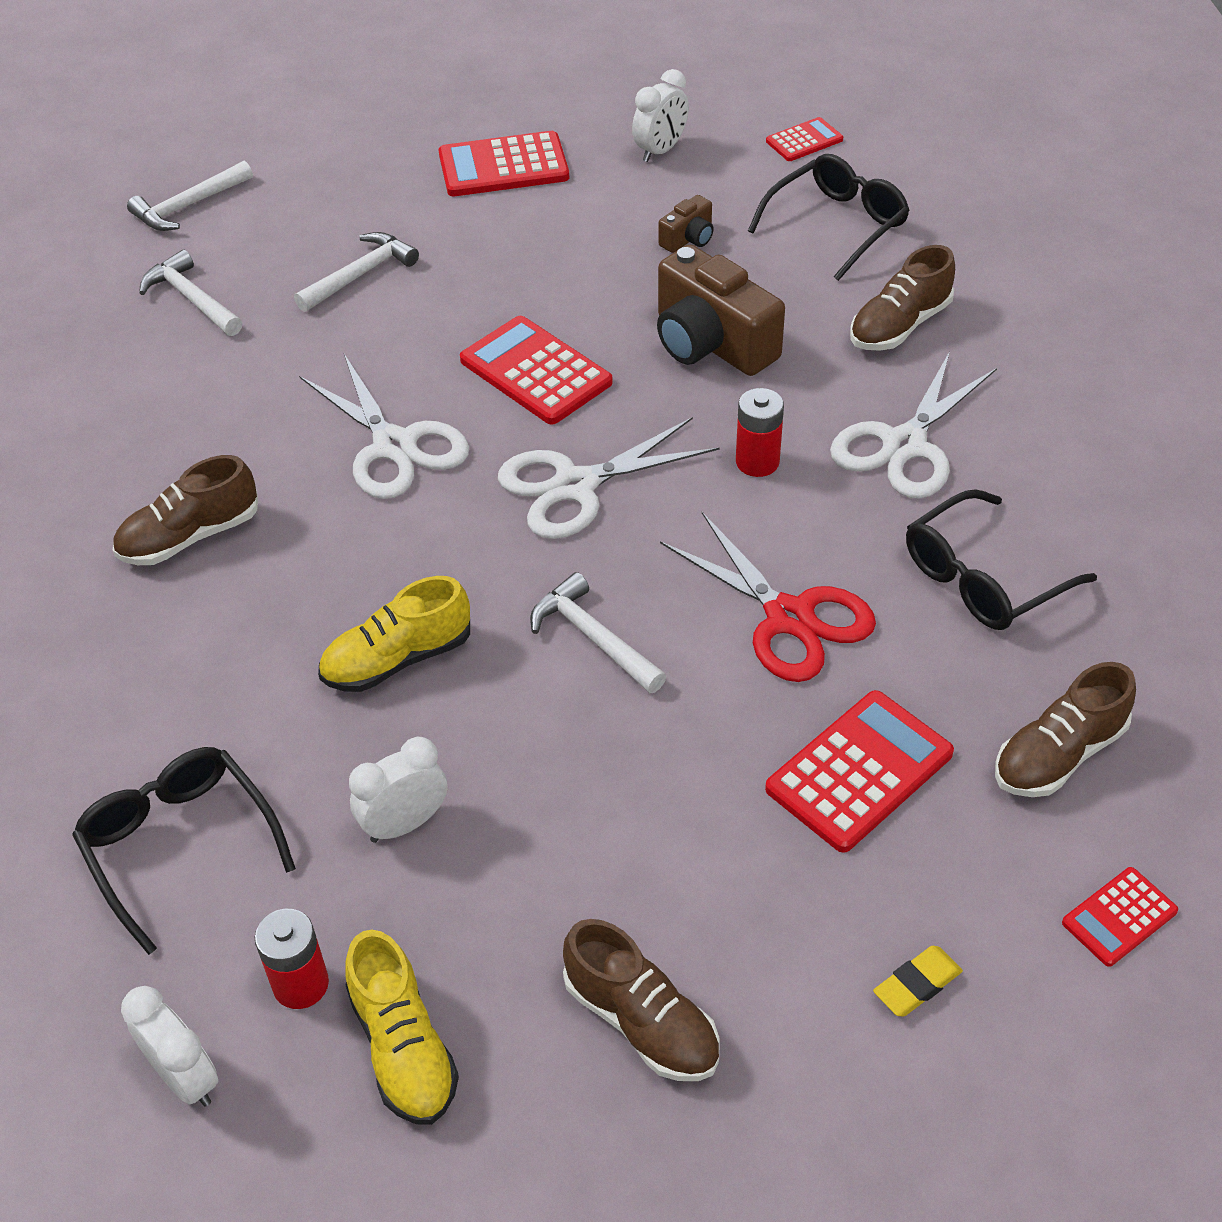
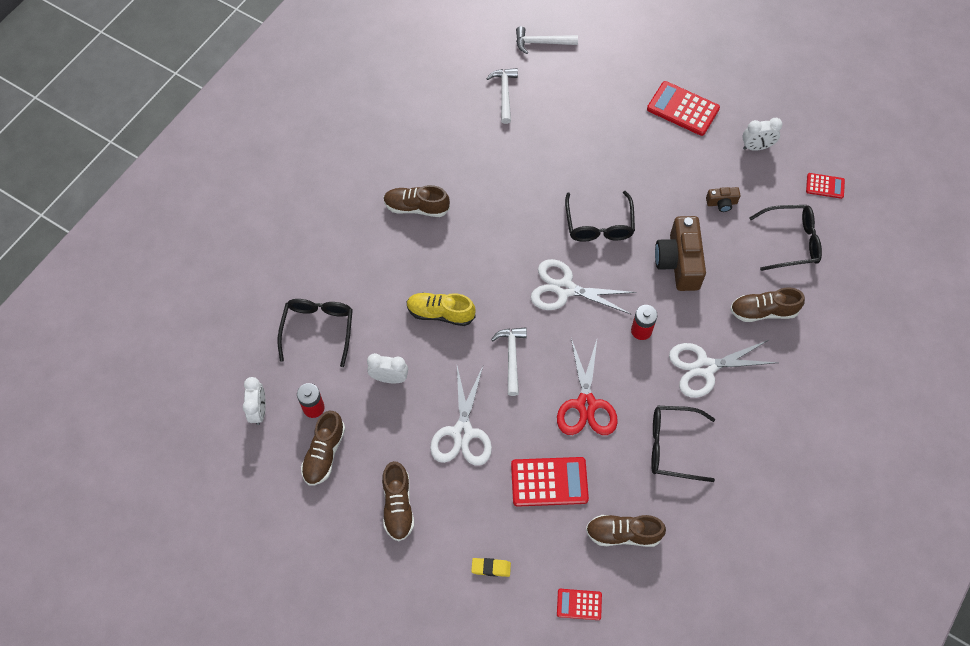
camera: 40 degrees right, 15 degrees up
white hammer [294,232,419,312] -> none
white scissors [299,354,469,499] -> white scissors moved to [430,366,492,466]
yellow shoe [345,930,459,1125] -> brown shoe [301,411,345,486]
red calculator [460,316,613,425] -> black glasses [565,191,635,242]

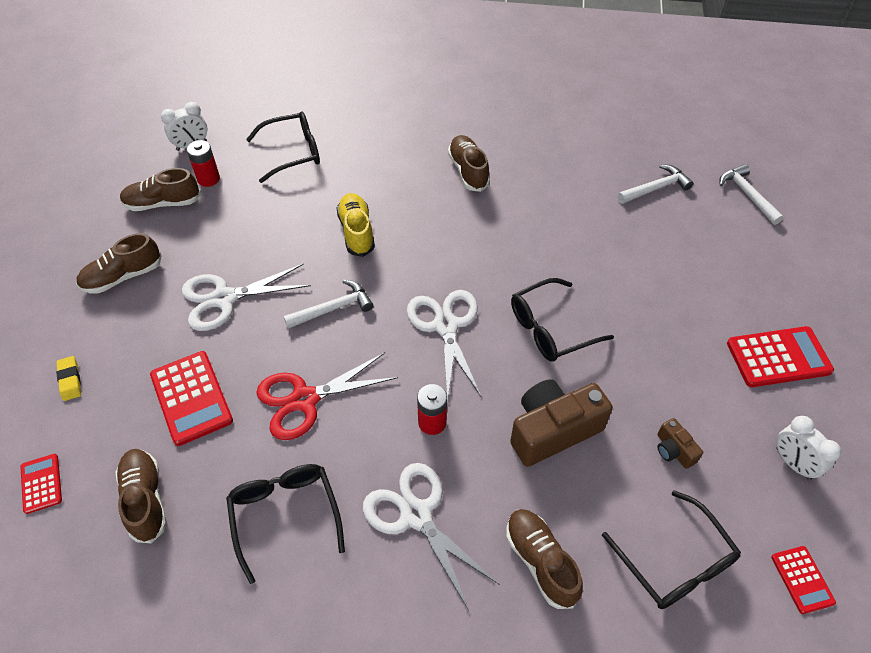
camera: 65 degrees right, 10 degrees down
white clock [367,353,408,383] -> none
red calculator [647,81,720,136] -> red calculator turned 75 degrees clockwise [727,326,834,387]

